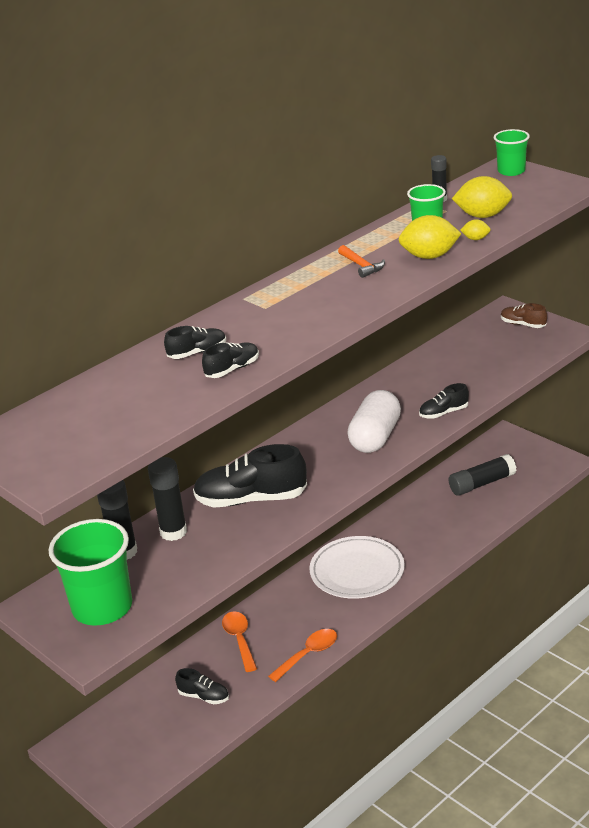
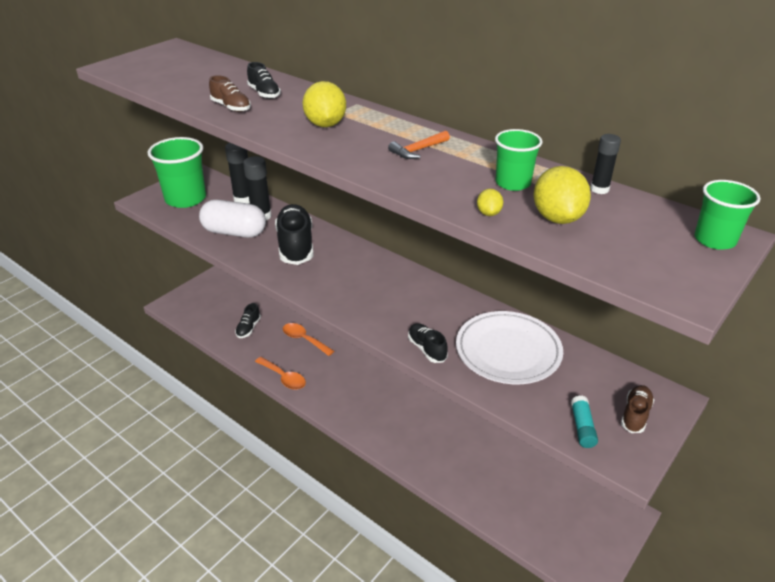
camera: 80 degrees right, 5 degrees up
black shoe [202,343,259,378] -> brown shoe [209,75,251,112]
orange spoon [222,611,257,672] -> orange spoon turned 120 degrees counterclockwise [283,323,334,356]
white plate [309,536,405,599] -> white plate moved to [456,311,563,384]
white capsule [347,390,401,453] -> white capsule moved to [199,200,266,238]
yellow lemon [399,215,461,259] -> yellow lemon moved to [303,81,346,127]
black glue stick [449,454,517,496] -> none
none -> turquoise glue stick [571,396,598,448]

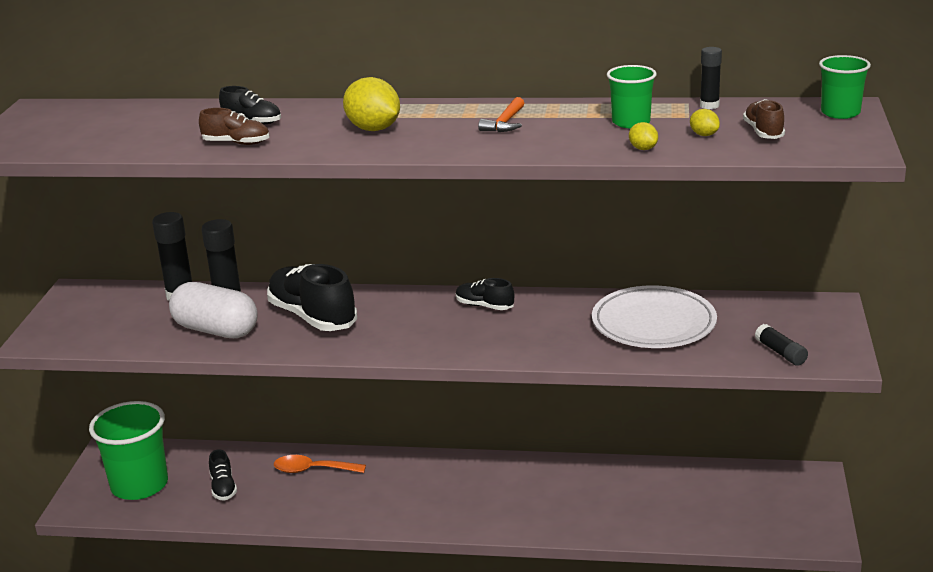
camera: 30 degrees left, 10 degrees down
green cup [147,137,206,208] -> green cup moved to [89,401,168,500]
white capsule [199,200,266,238] -> white capsule turned 45 degrees clockwise [169,282,258,338]
orange spoon [255,357,306,390] -> none
black shoe [408,323,448,363] -> black shoe moved to [456,278,514,310]
yellow lemon [534,166,591,224] -> yellow lemon [690,109,720,136], size x0.49
turquoise glue stick [571,396,598,448] -> black glue stick [755,324,808,366]
brown shoe [621,385,654,433] -> brown shoe moved to [743,99,785,139]

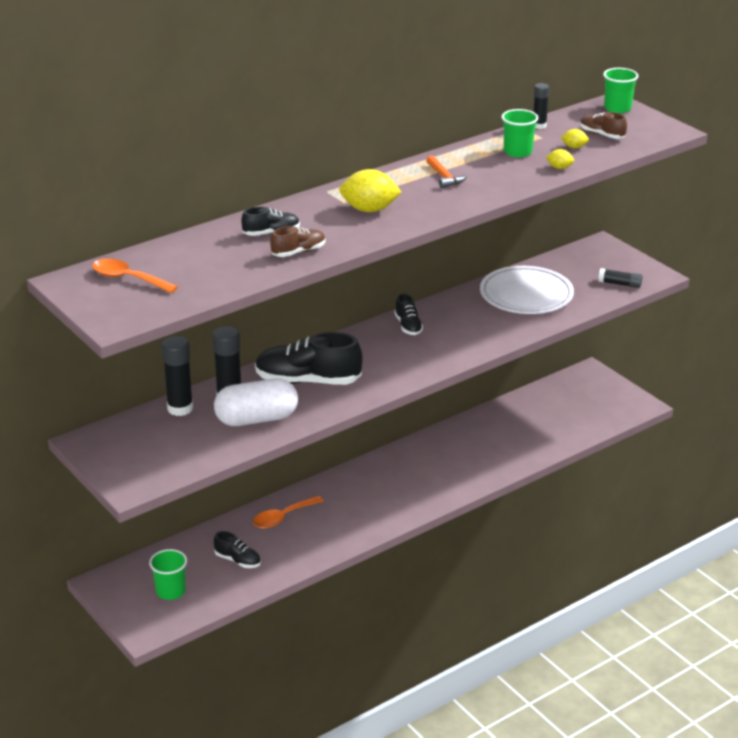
camera: 45 degrees left, 5 degrees up
green cup [89,401,168,500] -> green cup [149,549,187,600], size x0.56
black shoe [456,278,514,310] -> black shoe turned 90 degrees counterclockwise [395,293,423,335]
none -> orange spoon [92,259,178,293]

